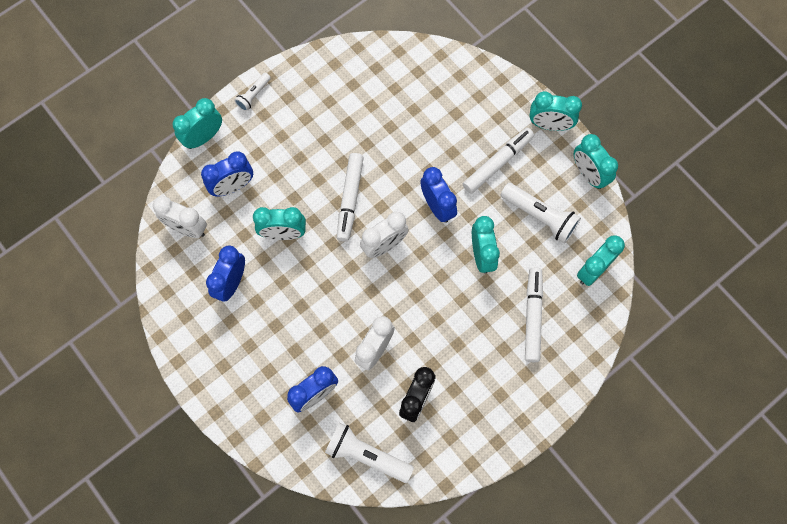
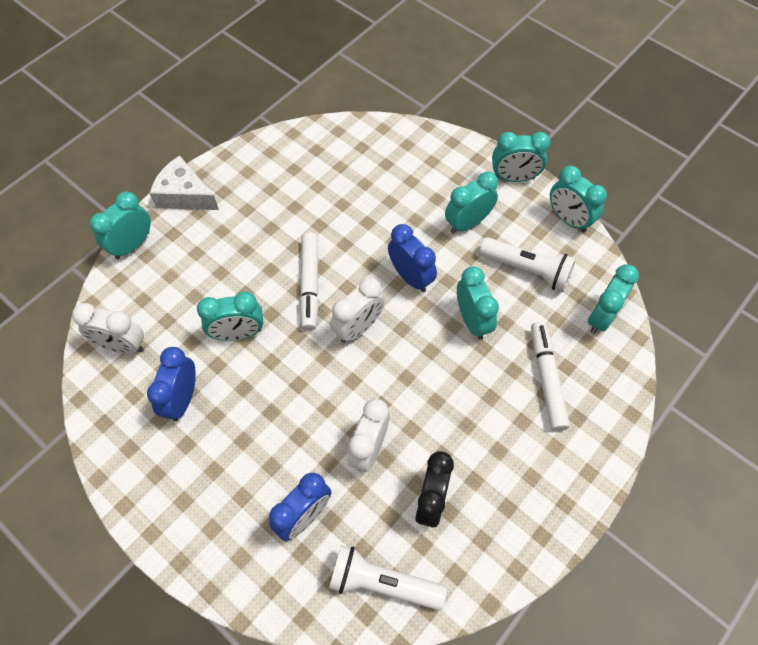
camera: 10 degrees left, 10 degrees down
blue clock [201,152,253,196] -> none
white flashlight [234,73,271,111] -> white cheese [149,156,219,210]
white marker [463,128,534,194] -> turquoise clock [445,171,498,234]

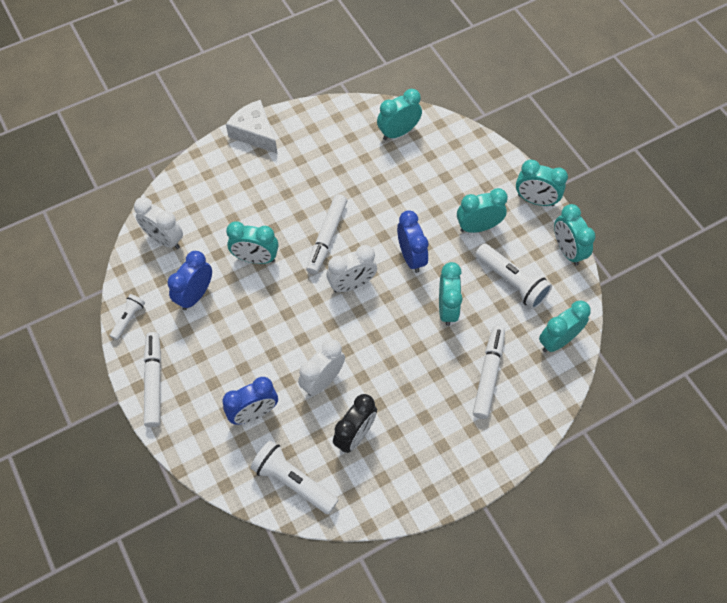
camera: 20 degrees right, 0 degrees up
turquoise clock [90,192,151,259] -> turquoise clock moved to [377,89,422,140]
none -> white flashlight [110,294,145,340]
none -> white marker [144,332,161,427]

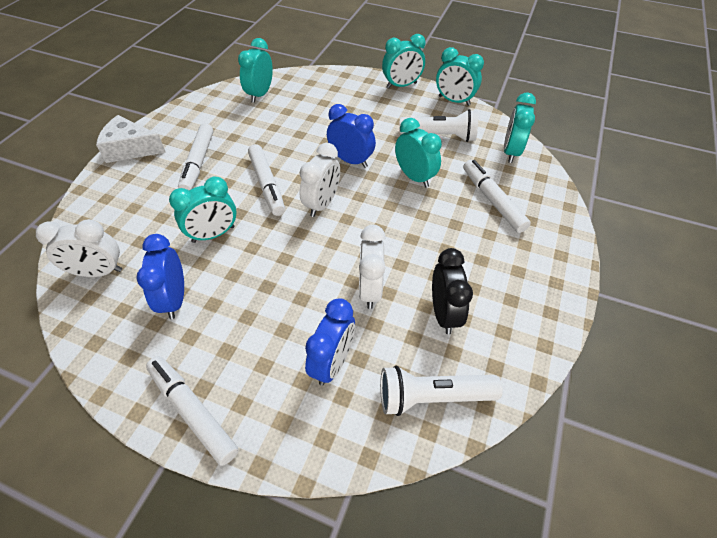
camera: 40 degrees left, 10 degrees down
white flashlight [110,294,145,340] -> none
turquoise clock [457,188,508,233] -> none
none -> white marker [178,123,213,190]

